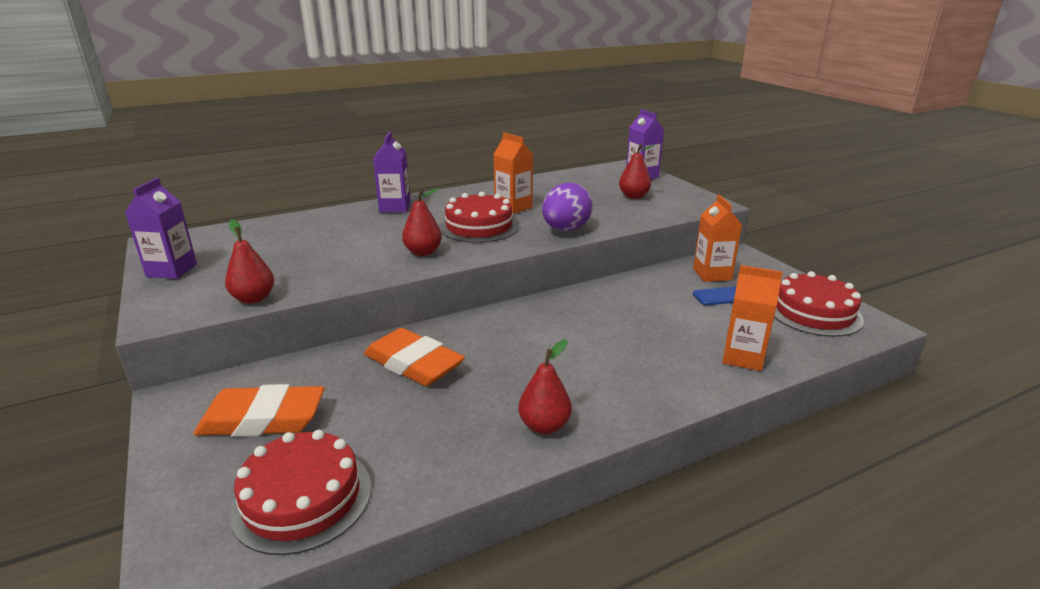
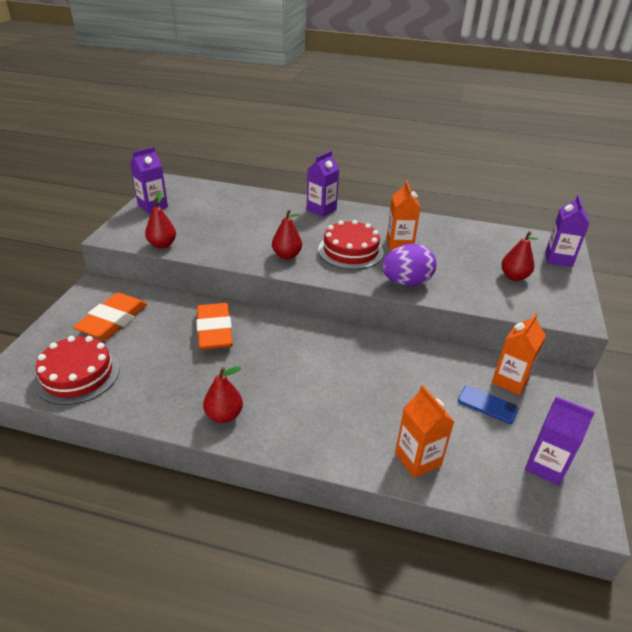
camera: 40 degrees right, 10 degrees up
orange eraser [193,384,324,437] -> orange eraser turned 75 degrees clockwise [73,293,148,340]
red cake [774,271,864,337] -> purple carton [525,396,595,486]

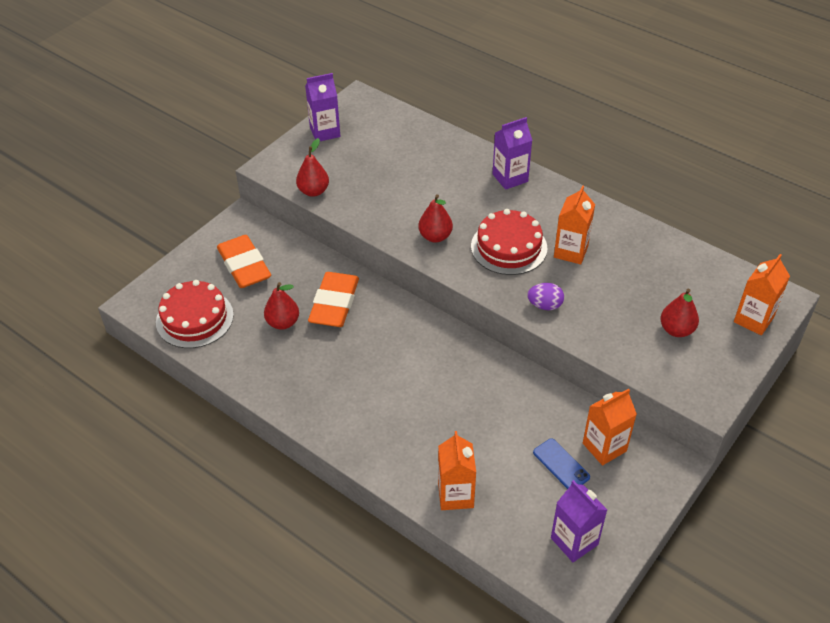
camera: 25 degrees right, 10 degrees up
orange eraser [73,293,148,340] -> orange eraser turned 75 degrees counterclockwise [217,235,271,288]
red pear [203,366,243,423] -> red pear moved to [264,282,299,330]
purple egg [382,244,436,286] -> purple egg [527,283,564,310], size x0.58
purple carton [546,195,589,267] -> orange carton [734,254,790,335]

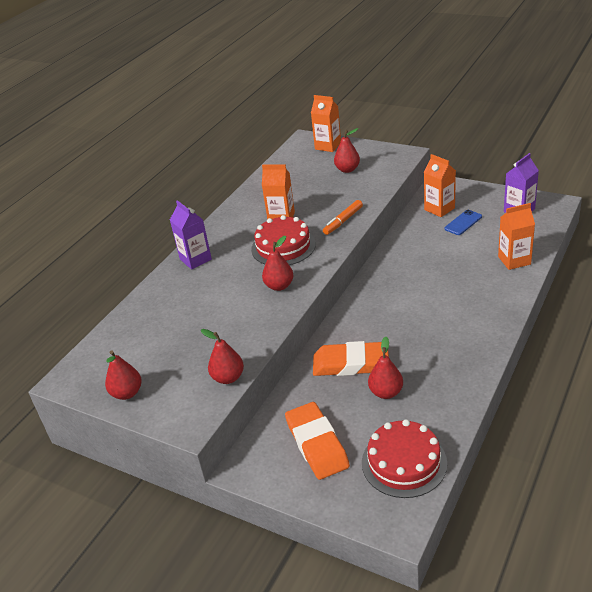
camera: 95 degrees left, 10 degrees down
orange eraser [217,235,271,288] -> orange eraser turned 75 degrees counterclockwise [285,402,350,480]
purple carton [305,73,340,141] -> red pear [105,350,142,400]
purple egg [527,283,564,310] -> orange marker [323,200,363,235]

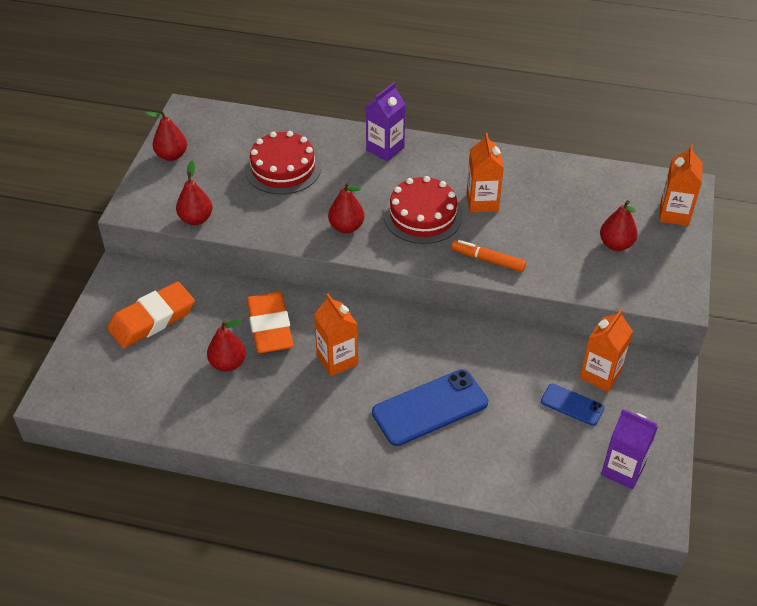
camera: 70 degrees right, 10 degrees up
red cake [362,419,447,498] -> red cake moved to [245,131,321,195]
orange carton [498,203,535,270] -> orange carton moved to [314,293,358,376]
none -> blue phone [372,369,488,446]

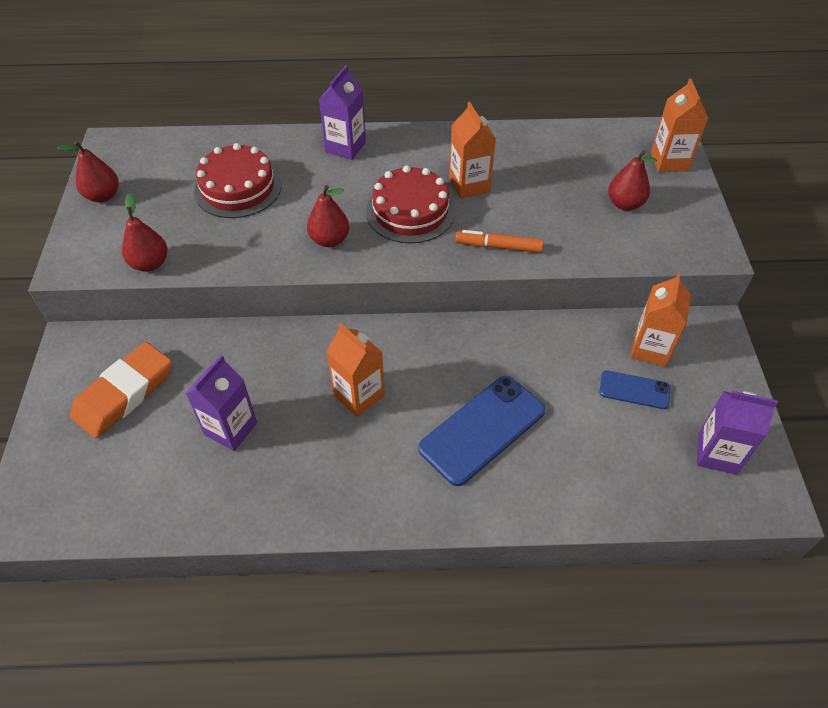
camera: 15 degrees left, 5 degrees up
red pear [207,319,246,372] -> purple carton [185,355,257,451]
orange eraser [247,292,294,353] -> none

